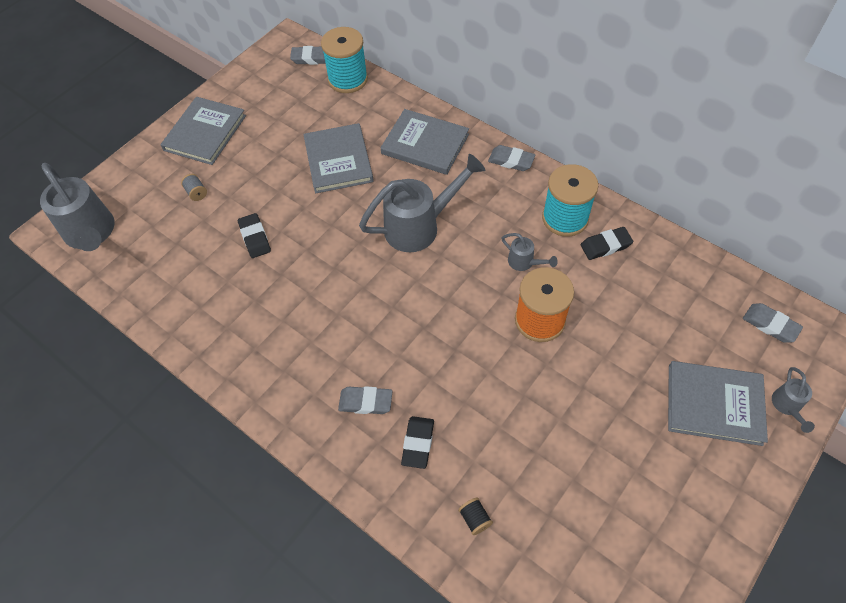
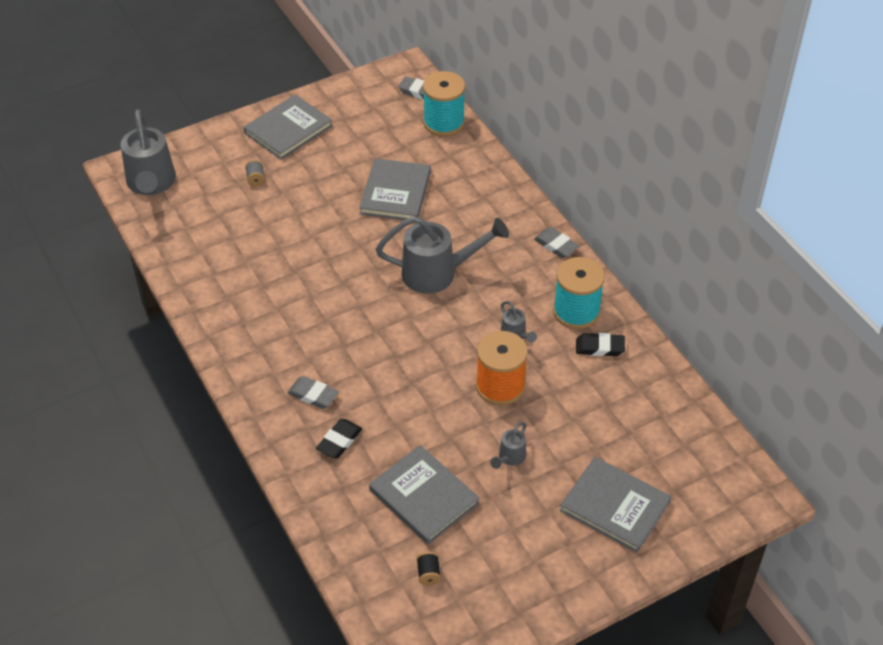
camera: 20 degrees right, 10 degrees down
black eraser [238,213,271,258] -> none
grey book [381,109,469,175] -> grey book moved to [369,445,479,544]
black spool [458,498,493,535] -> black spool moved to [417,552,441,586]
grey eraser [743,303,803,343] -> none
grey watering can [772,367,815,433] -> grey watering can moved to [491,422,526,469]

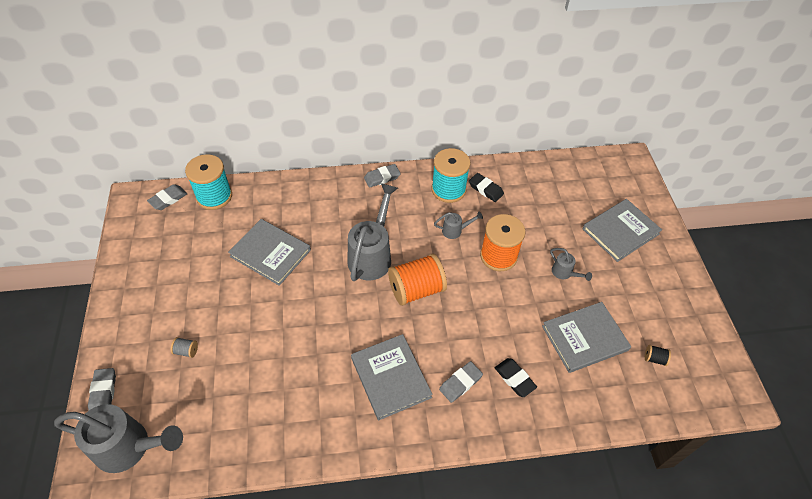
camera: 70 degrees left, 5 degrees up
grey book [243,94,333,160] -> grey book moved to [351,334,433,420]
black eraser [576,333,625,356] -> black eraser turned 75 degrees counterclockwise [469,173,504,202]
none -> grey eraser [88,368,116,410]
none -> orange spool [388,254,447,306]

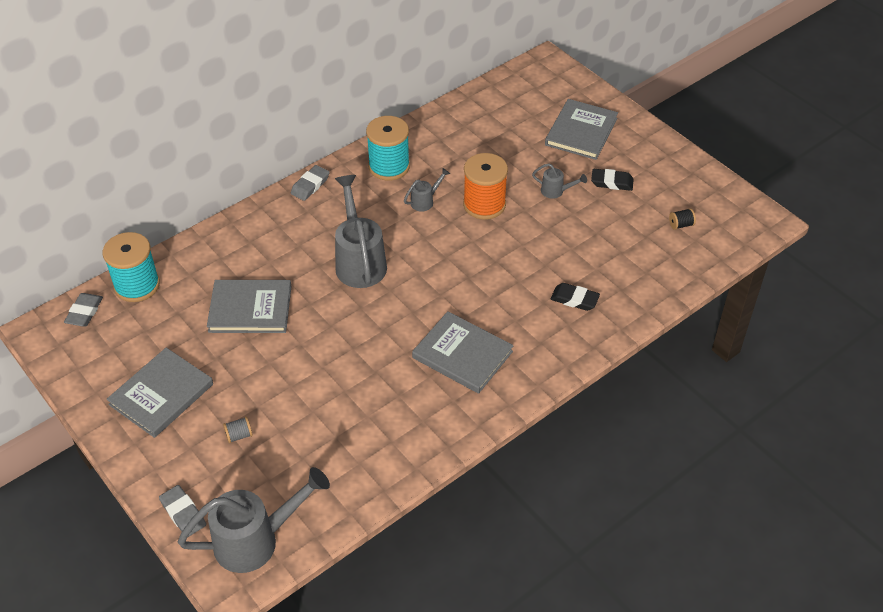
camera: 30 degrees left, 5 degrees down
orange spool [388,254,447,306] -> none
grey eraser [439,361,483,403] -> none
black eraser [469,173,504,202] -> black eraser moved to [591,169,634,191]
grey book [542,302,631,373] -> grey book moved to [107,348,213,438]

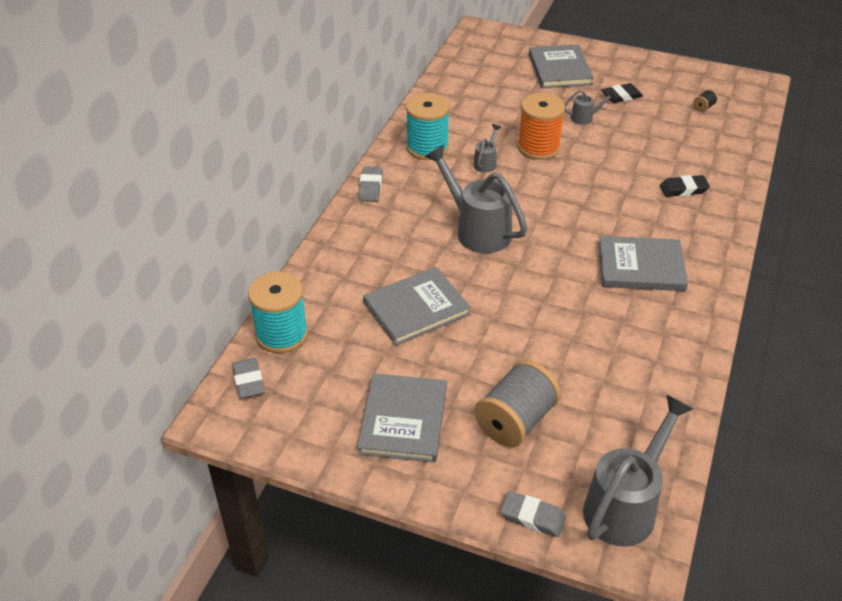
camera: 30 degrees left, 5 degrees down
grey spool [223,417,253,443] -> grey spool [474,360,561,447], size x2.47

